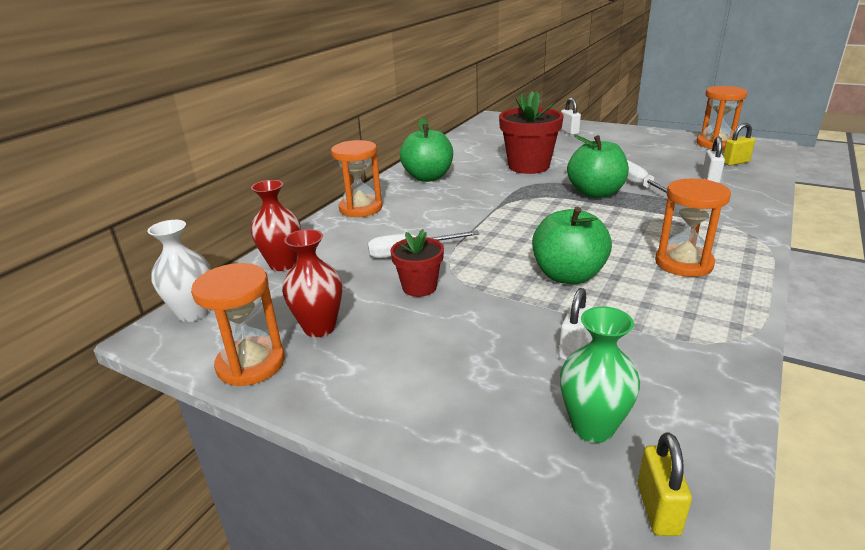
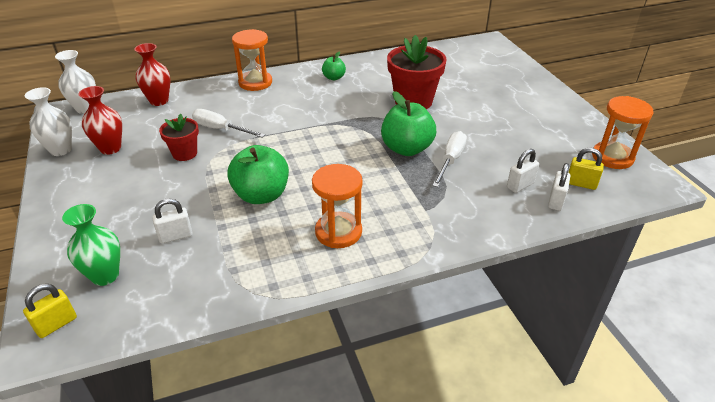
camera: 40 degrees right, 10 degrees up
orange hourglass [191,263,285,386] -> white vase [25,87,72,156]
green apple [400,118,453,182] -> green apple [322,51,346,80], size x0.53
white padlock [561,98,581,135] -> white padlock moved to [548,163,570,211]

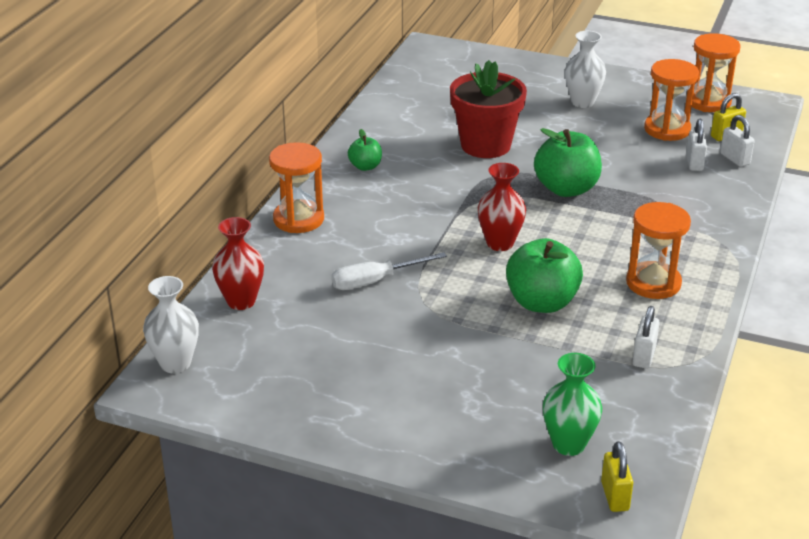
camera: 50 degrees left, 5 degrees down
white vase [25,87,72,156] -> white vase moved to [565,31,606,108]
red vase [79,86,122,155] -> red vase moved to [478,163,526,251]
white padlock [152,199,193,244] -> white padlock moved to [632,306,660,369]
red flower pot [159,114,199,161] -> none
white screwdriver [433,131,467,187] -> none
none -> orange hourglass [644,59,699,141]

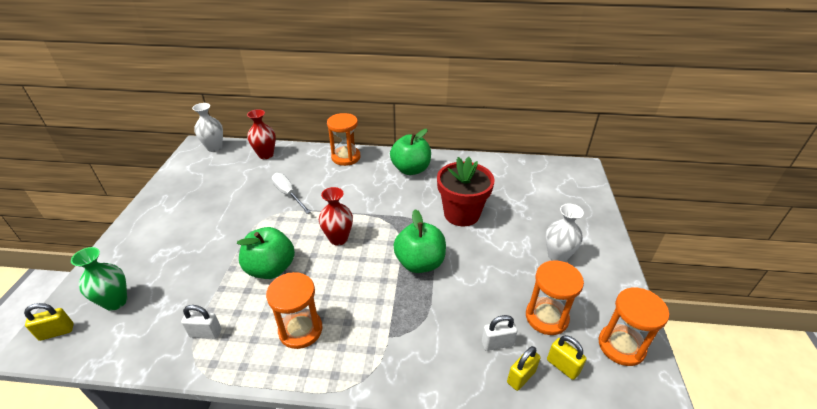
camera: 75 degrees right, 5 degrees up
green apple [348,129,382,171] -> green apple [390,129,431,175], size x1.89
white padlock [720,115,754,167] -> yellow padlock [507,346,541,391]

